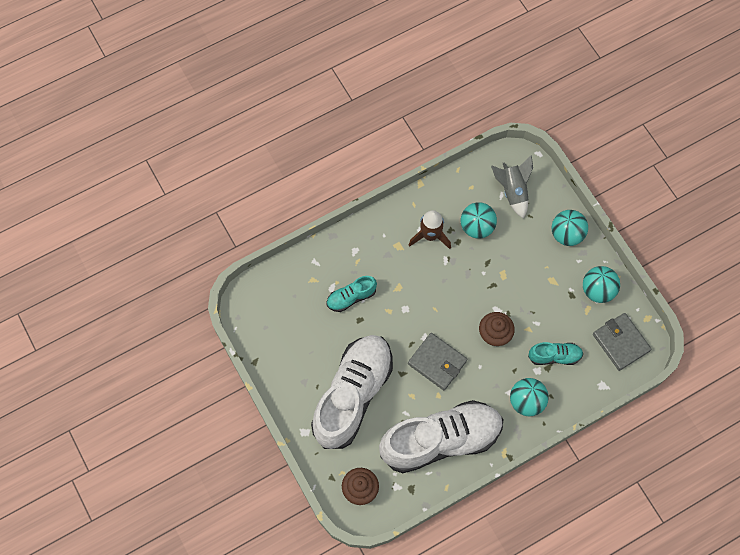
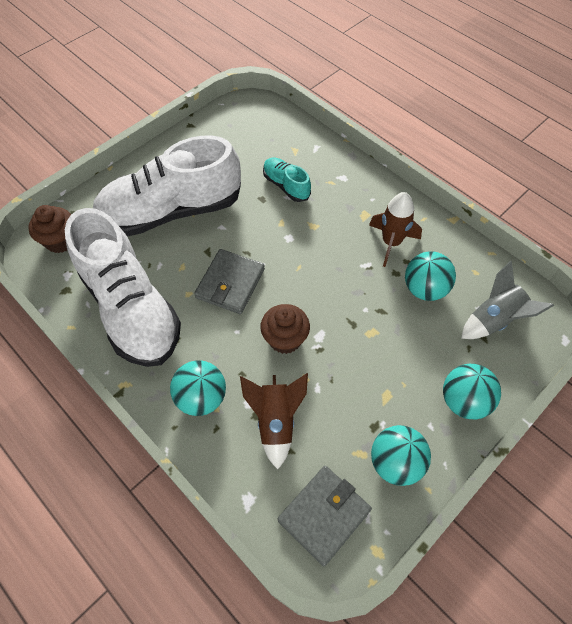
camera: 75 degrees right, 10 degrees down
white shoe [311,335,393,449] -> white shoe turned 150 degrees clockwise [93,136,241,237]
turquoise shoe [528,342,583,365] -> brown rocket [240,373,308,469]

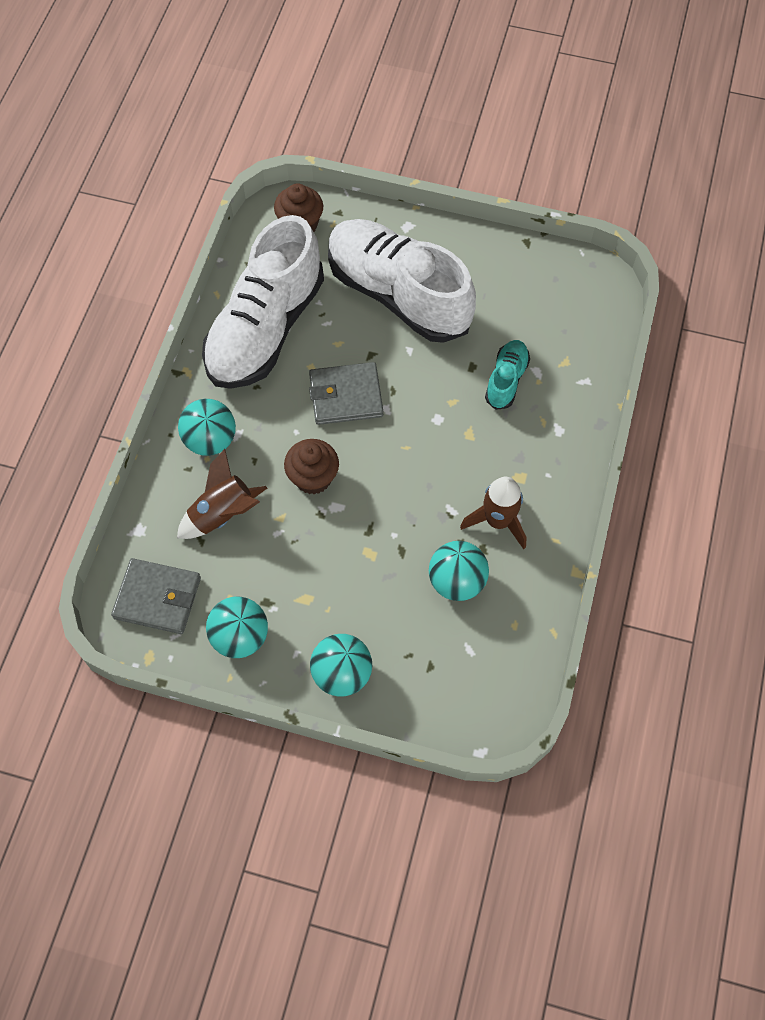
camera: 60 degrees right, 5 degrees up
grey rocket [461,261,554,339] -> none

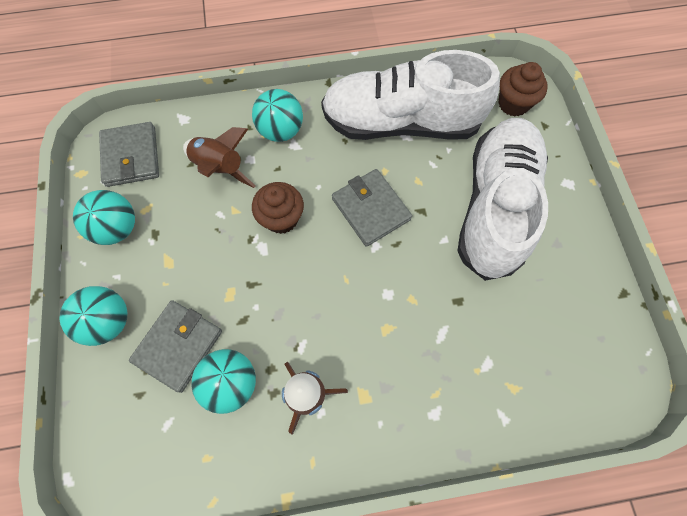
camera: 65 degrees right, 5 degrees up
turquoise shoe [485,340,530,410] -> none
none -> grey wallet [129,300,222,393]

